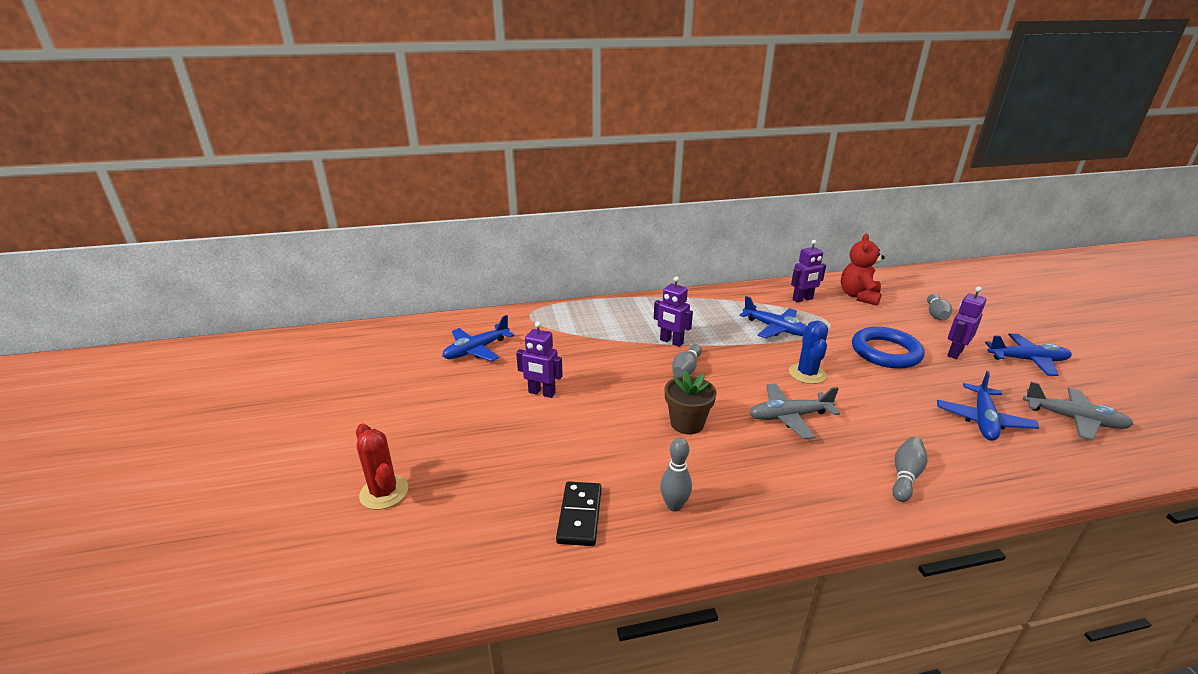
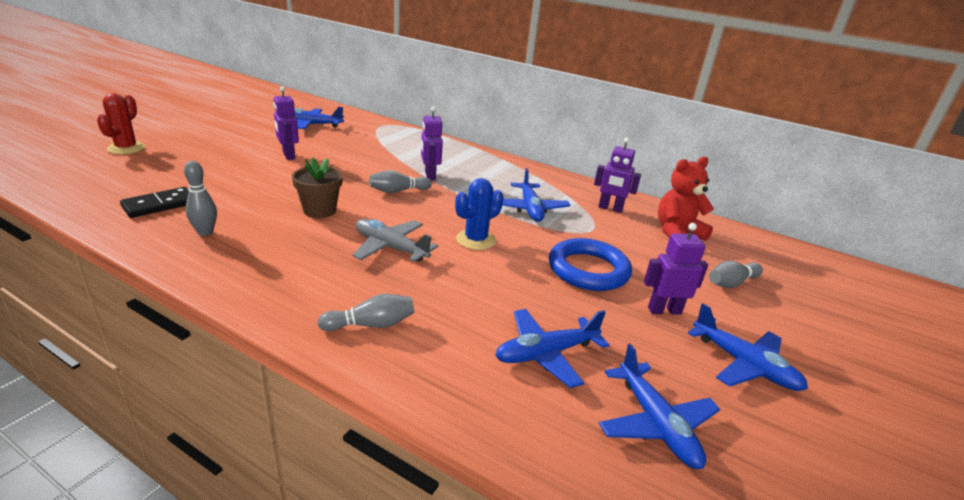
camera: 40 degrees right, 0 degrees up
grey plane [1023,382,1134,441] -> blue plane [599,344,720,469]

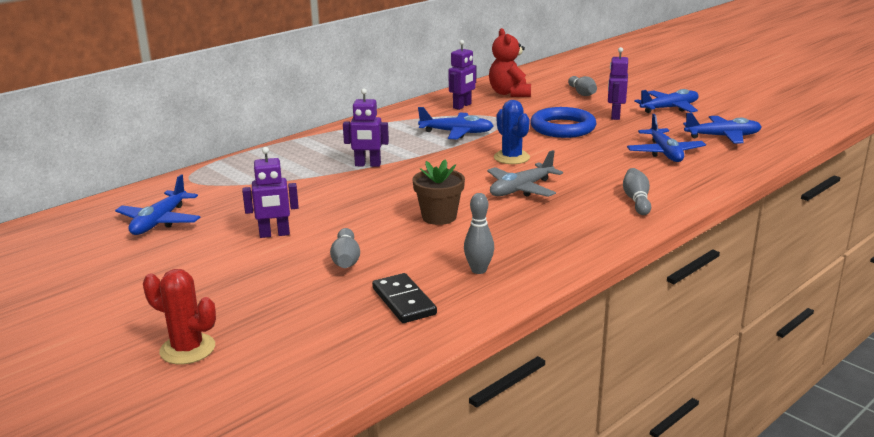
camera: 70 degrees left, 5 degrees down
grey bowling pin [369,170,432,193] -> grey bowling pin moved to [330,228,360,268]

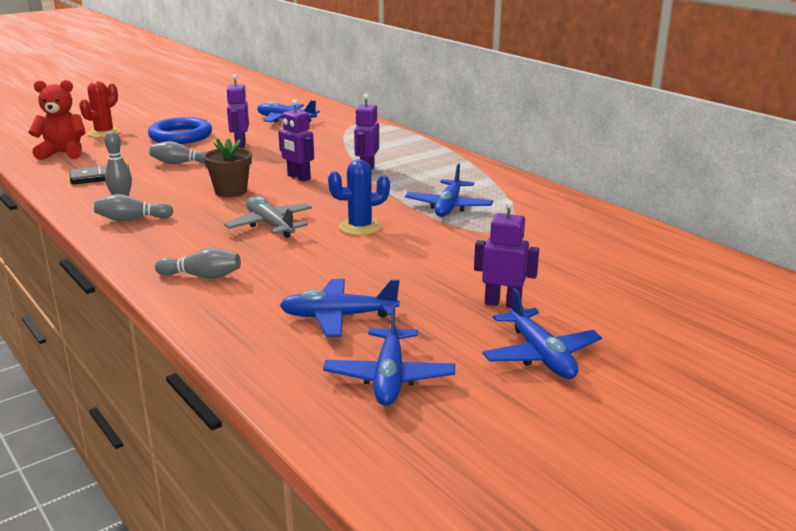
camera: 95 degrees right, 0 degrees up
purple robot [448,40,476,110] -> purple robot moved to [278,99,314,181]
red teddy bear [489,28,531,97] -> red teddy bear moved to [28,80,86,160]
blue ring [530,107,596,138] -> blue ring moved to [148,117,212,144]
grey bowling pin [568,76,597,96] -> grey bowling pin moved to [94,194,173,221]

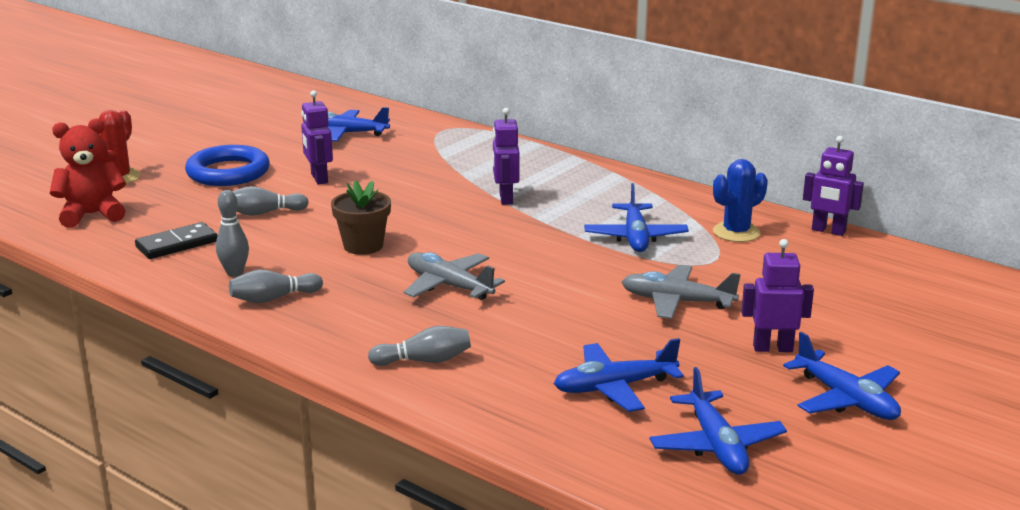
camera: 15 degrees left, 0 degrees up
purple robot [278,99,314,181] -> purple robot moved to [803,136,864,236]
blue cactus [328,159,390,235] -> blue cactus moved to [713,159,768,242]
none -> grey plane [622,265,741,319]

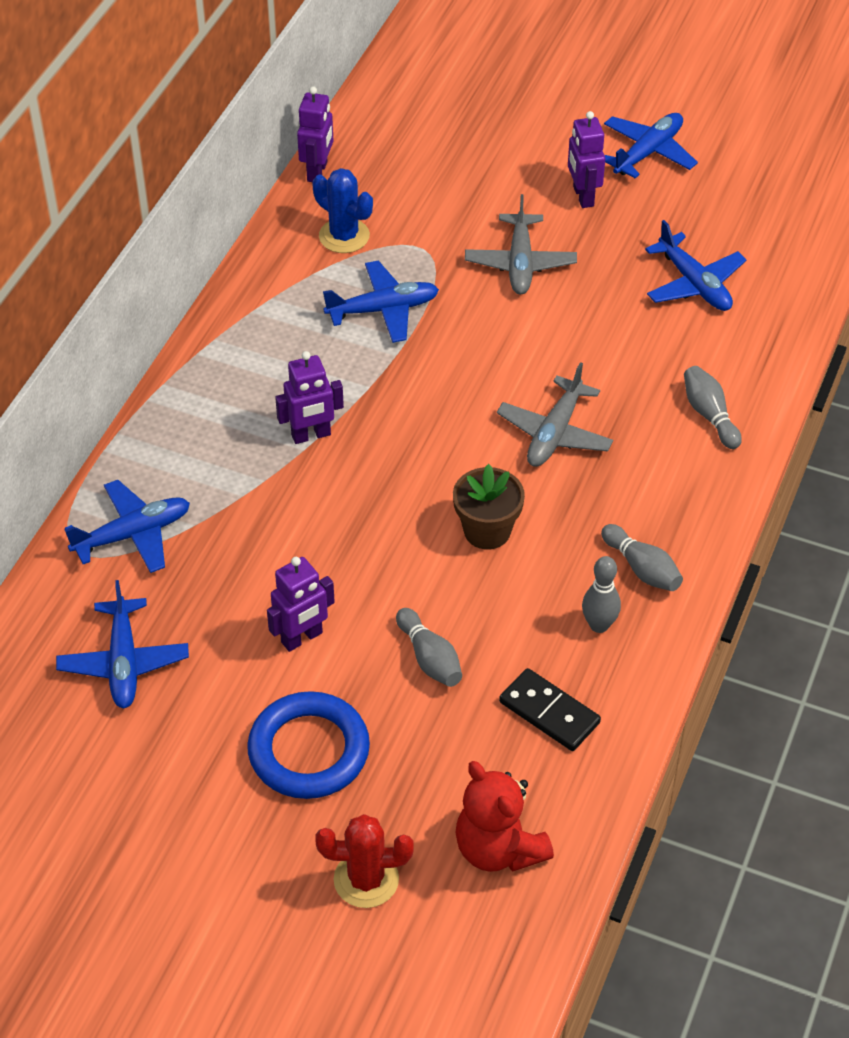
camera: 105 degrees left, 25 degrees up
blue plane [650,367,787,475] -> blue plane moved to [65,480,190,573]

